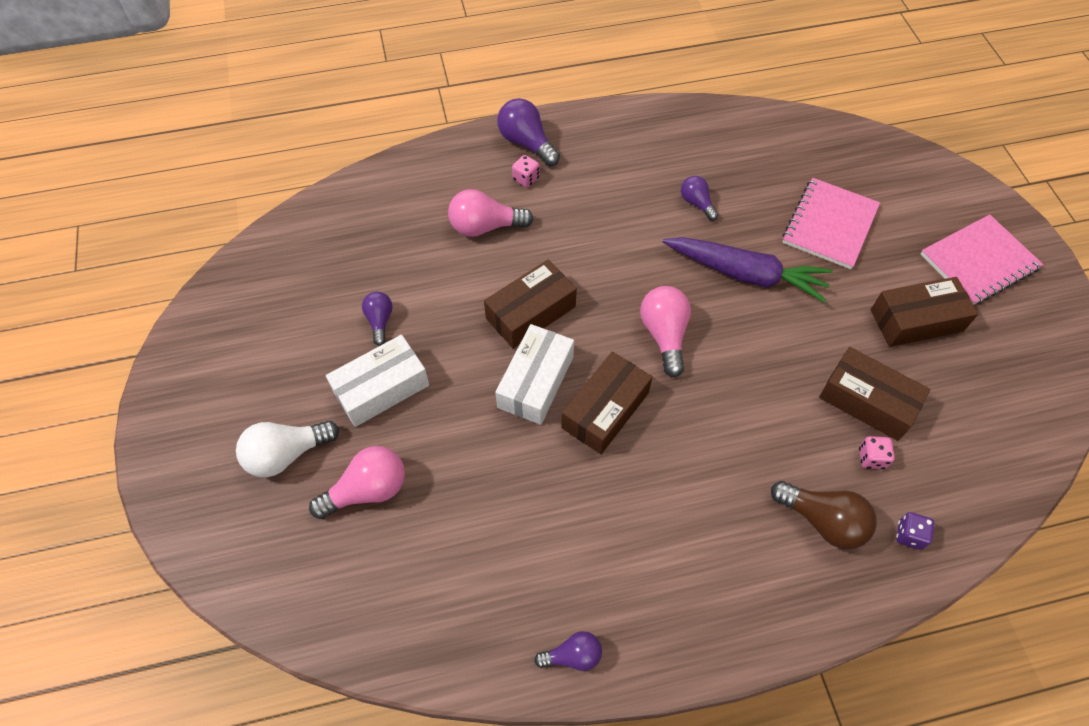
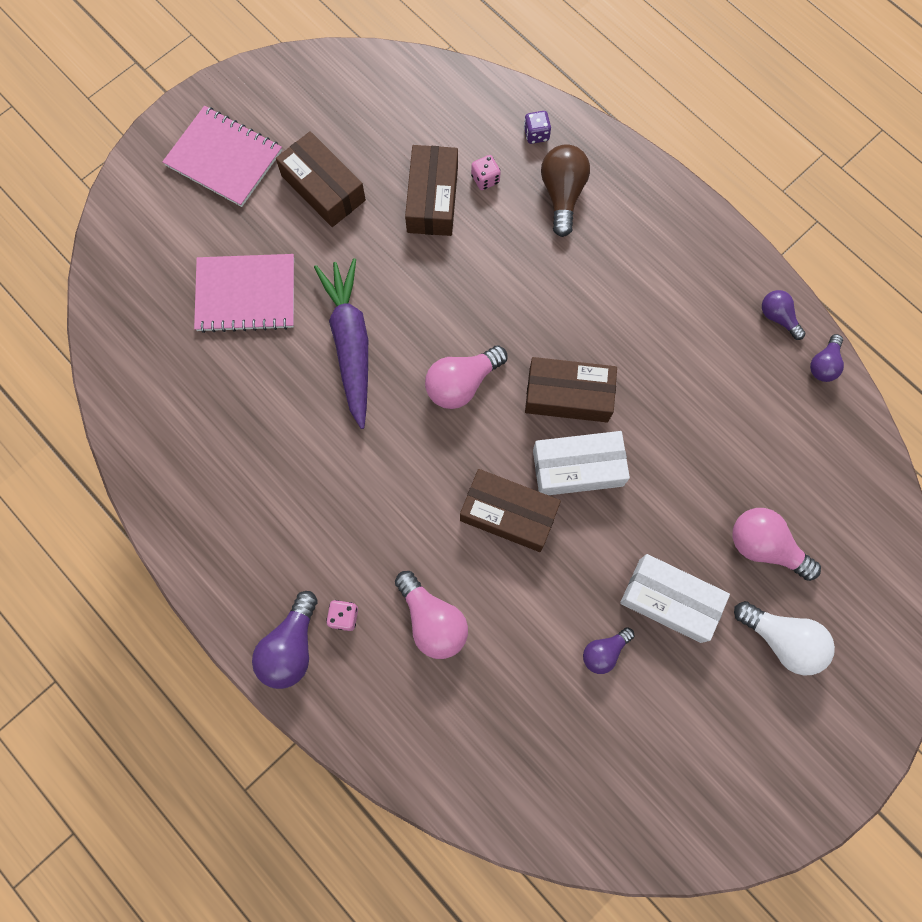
camera: 120 degrees left, 15 degrees up
purple light bulb [681,176,719,221] -> purple light bulb moved to [810,334,844,382]

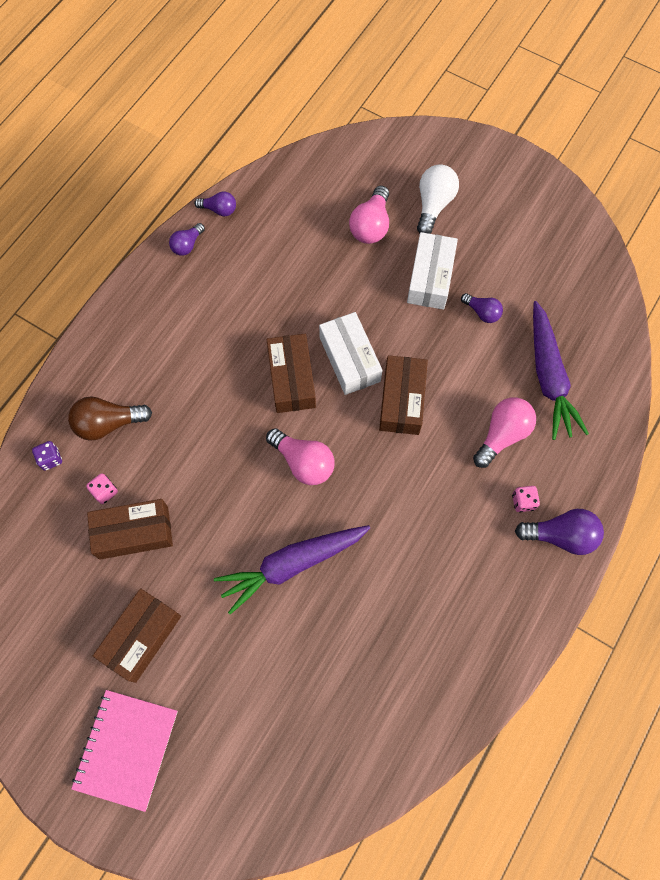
camera: 105 degrees left, 5 degrees down
pink notebook [194,254,294,333] -> none
none -> purple carrot [533,301,589,440]

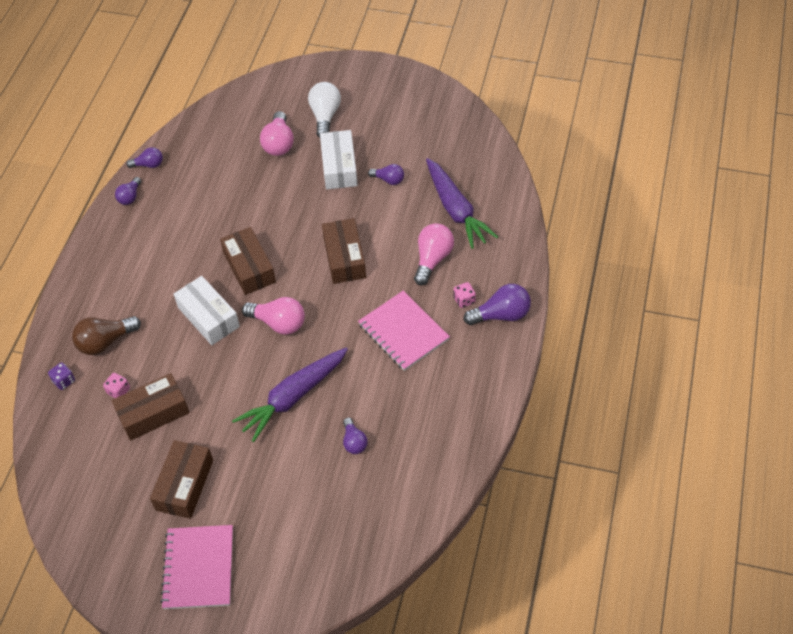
camera: 15 degrees left, 15 degrees down
white box [319,312,383,395] -> white box moved to [174,276,240,345]
none -> purple light bulb [343,418,368,454]
none -> pink notebook [358,291,450,371]

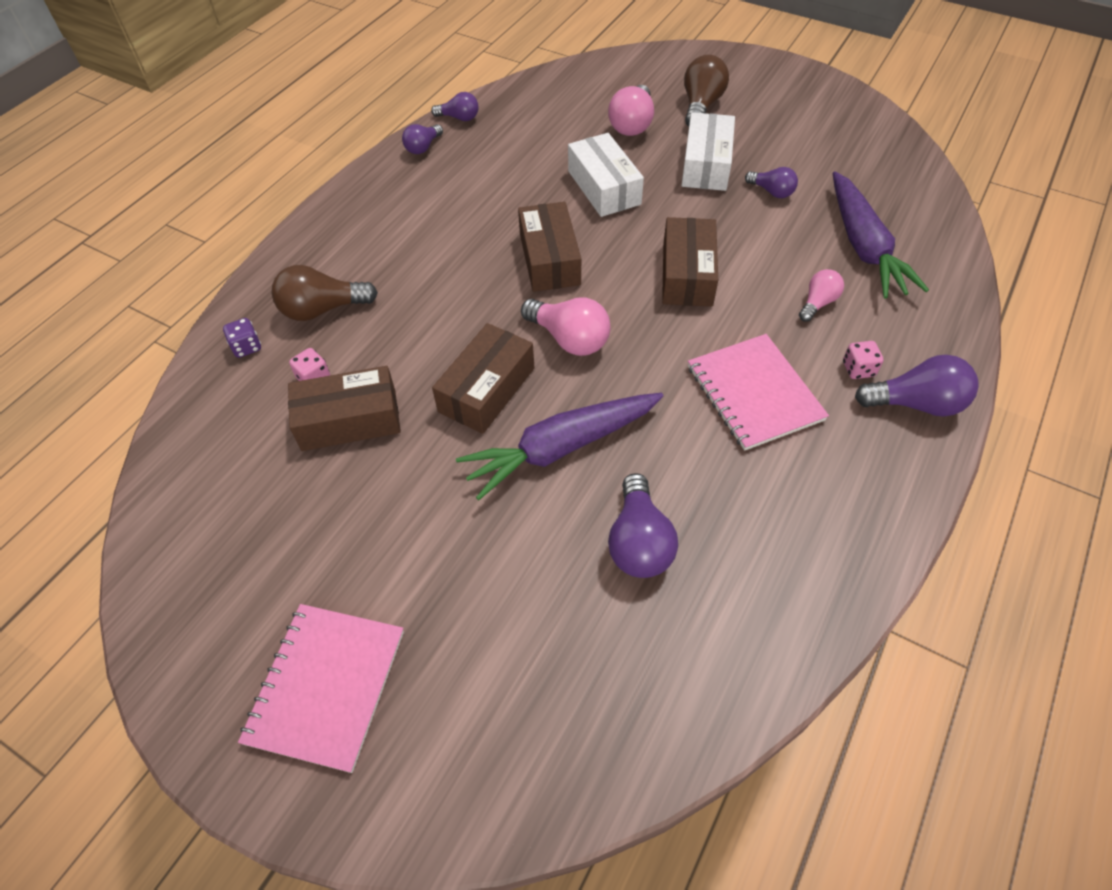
camera: 15 degrees right, 0 degrees up
brown box [150,440,213,519] -> brown box moved to [432,323,534,434]
white box [174,276,240,345] -> white box moved to [568,133,644,217]
white light bulb [308,82,341,137] -> brown light bulb [684,55,729,127]
purple light bulb [343,418,368,454] -> purple light bulb [608,473,678,578], size x1.64
pink light bulb [414,223,454,285] -> pink light bulb [799,269,844,322], size x0.61

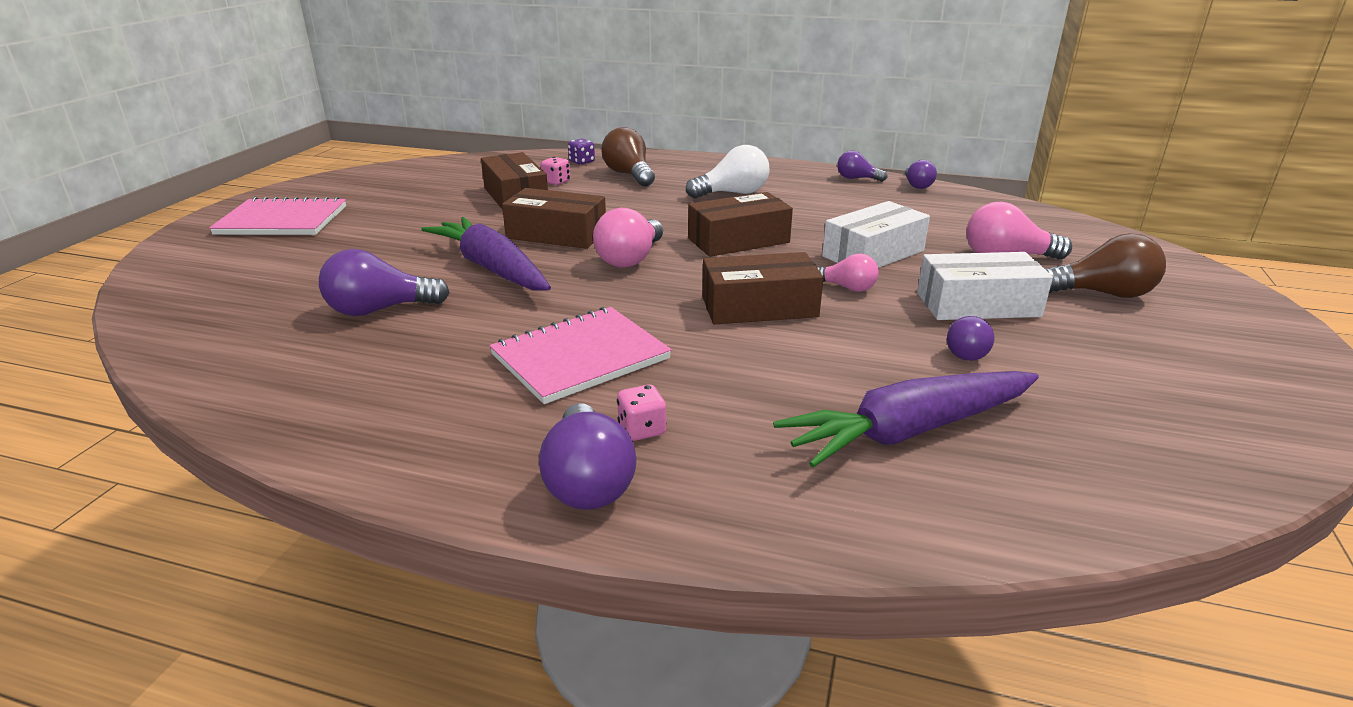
camera: 75 degrees right, 25 degrees down
pink light bulb [799,269,844,322] -> pink light bulb moved to [817,253,879,292]
none -> white light bulb [686,145,770,198]

